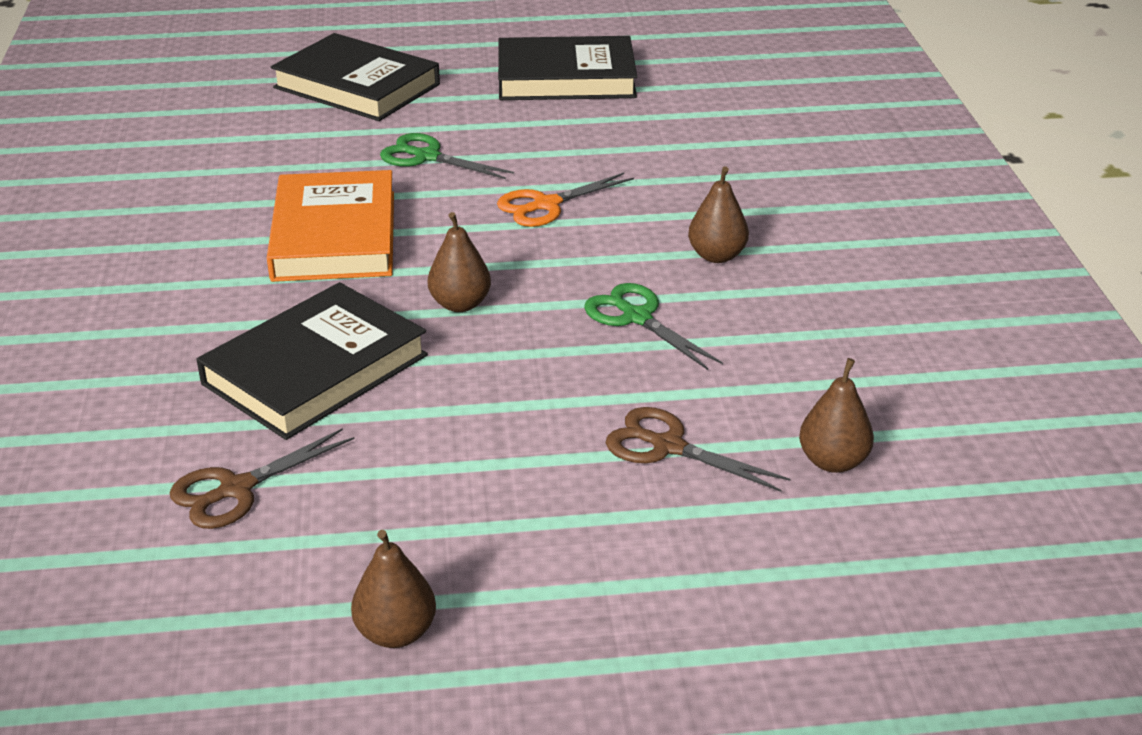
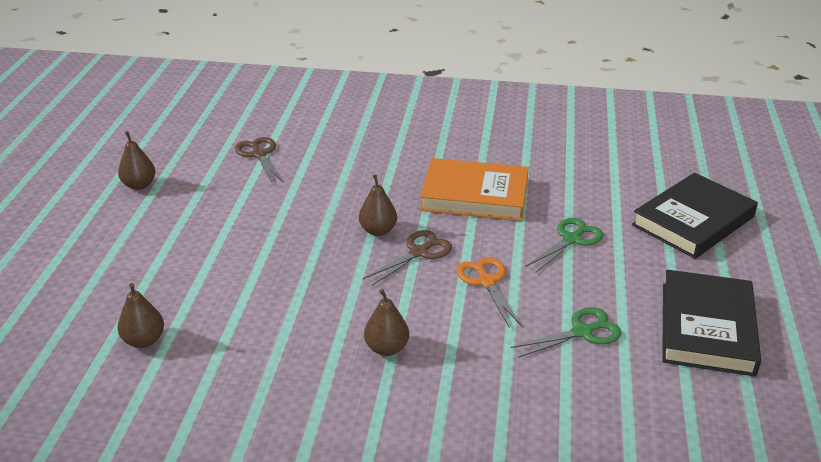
camera: 105 degrees right, 0 degrees up
black book [196,282,428,440] -> none
green scissors [584,283,723,370] -> green scissors moved to [511,307,622,358]
brown scissors [606,407,790,492] -> brown scissors moved to [363,230,452,286]

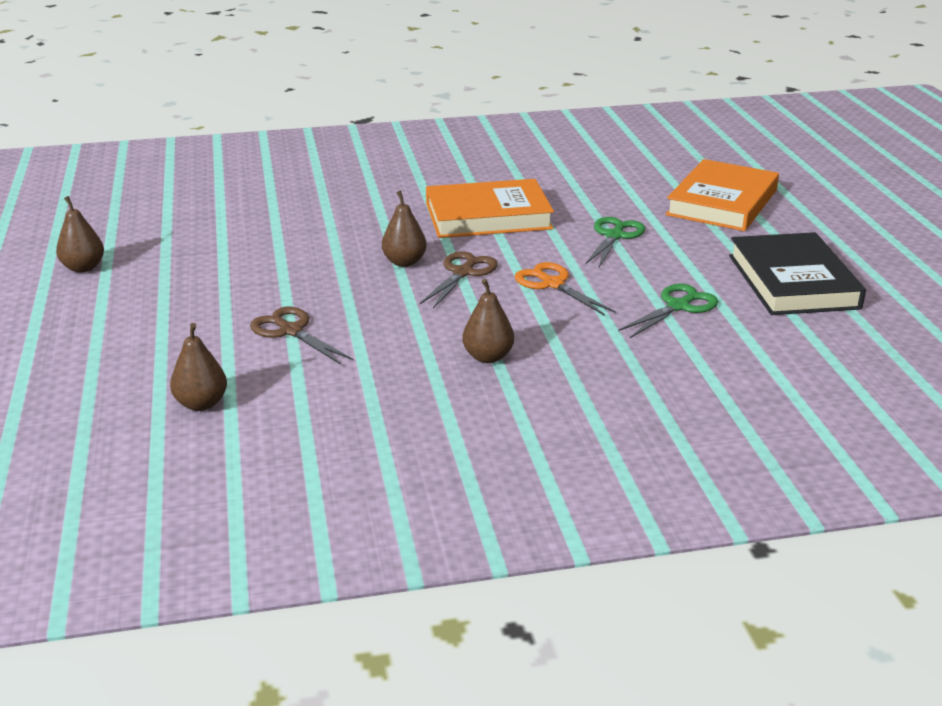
camera: 20 degrees left, 5 degrees down
brown scissors [235,137,283,183] -> brown scissors moved to [250,307,353,365]
black book [632,173,758,259] -> orange book [666,159,779,231]

